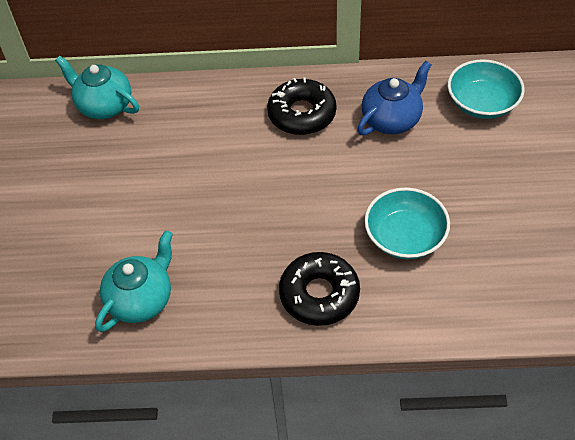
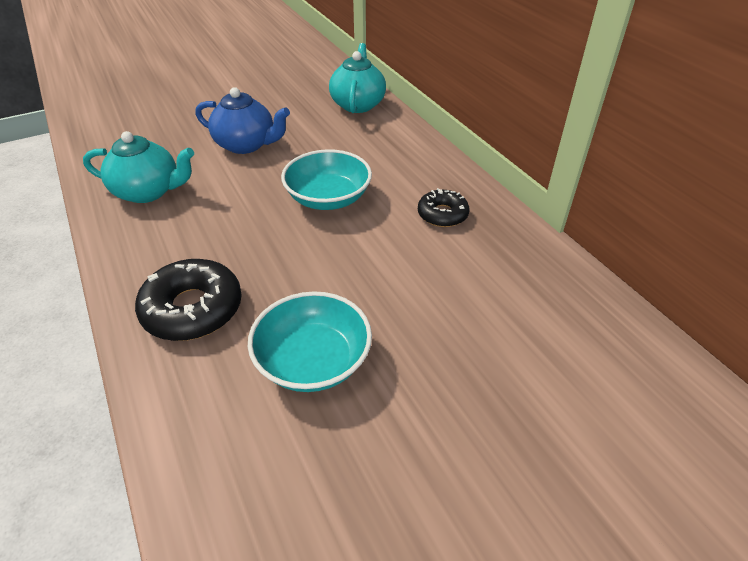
camera: 60 degrees right, 10 degrees down
black donut [267,78,336,135] -> black donut [418,188,469,227], size x0.61
blue teapot [357,61,431,135] -> blue teapot moved to [195,87,290,154]
turquoise bowl [448,59,525,119] -> turquoise bowl moved to [281,149,372,210]

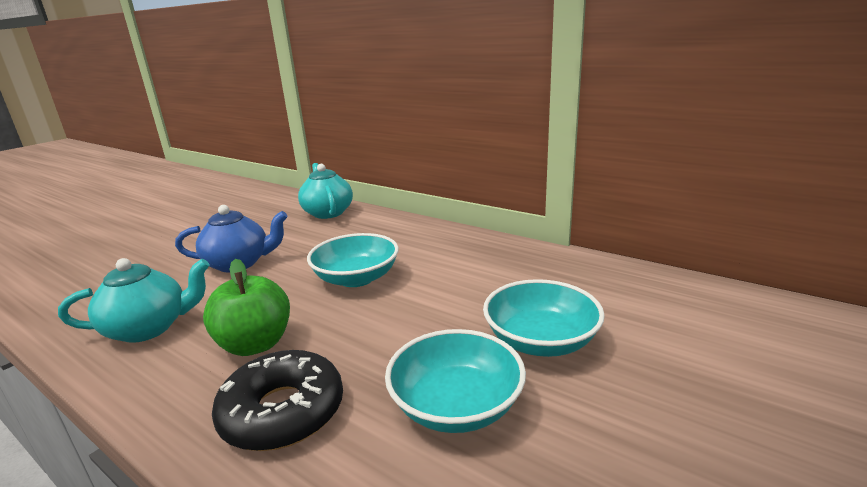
camera: 25 degrees left, 20 degrees down
black donut [418,188,469,227] -> none
none -> green apple [203,259,290,356]
none -> turquoise bowl [483,279,605,357]

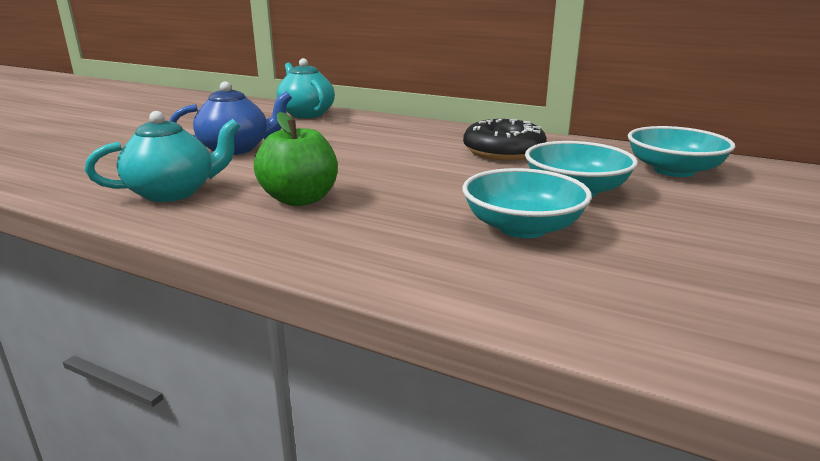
camera: 10 degrees left, 0 degrees up
black donut [212,350,343,451] -> black donut moved to [463,119,547,161]
turquoise bowl [307,233,399,287] -> turquoise bowl moved to [628,126,735,177]

